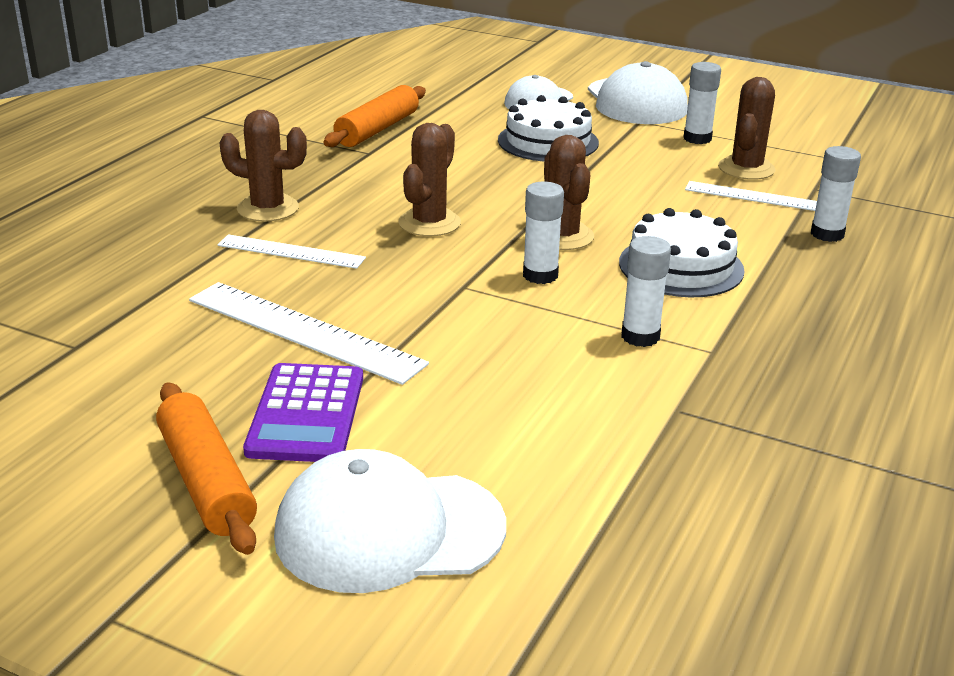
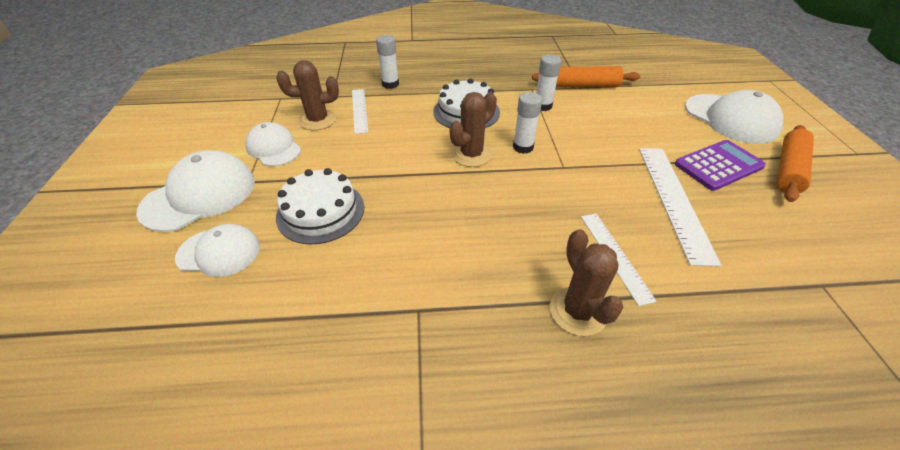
camera: 120 degrees left, 15 degrees up
orange rolling pin [323,85,426,147] -> orange rolling pin moved to [532,66,640,87]
brown cactus [398,123,461,236] -> none
white glue stick [684,62,721,144] -> white cap [245,122,301,166]

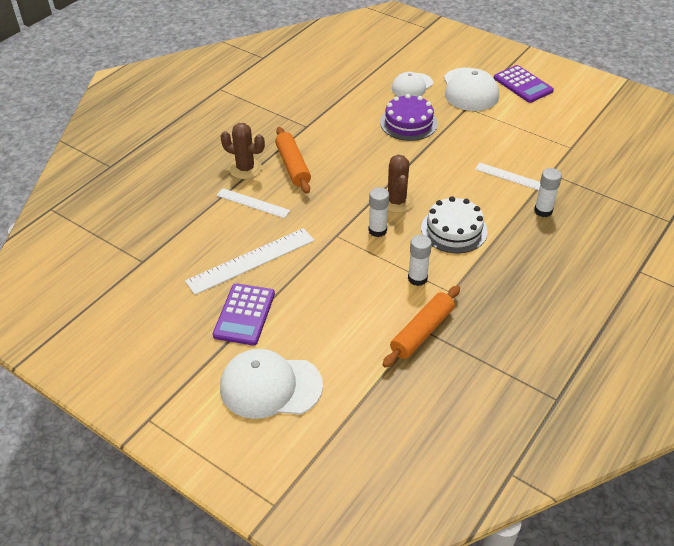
camera: 130 degrees right, 0 degrees up
white cap [245,122,301,166] -> none
brown cactus [276,60,339,130] -> none
white cake [276,168,365,244] -> purple cake [380,94,438,141]
white ruler [639,148,721,267] -> white ruler turned 75 degrees counterclockwise [185,228,315,295]
orange rolling pin [777,125,814,202] -> orange rolling pin moved to [275,127,311,194]
none -> purple calculator [494,65,554,103]

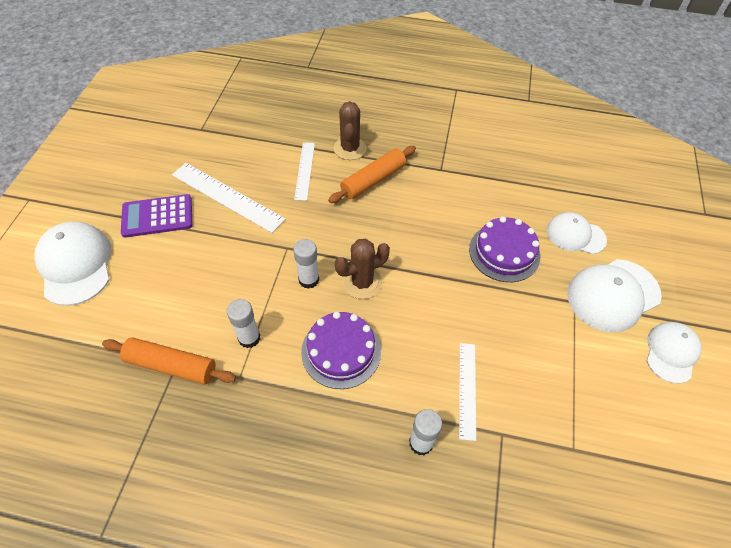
camera: 65 degrees right, 10 degrees up
white cake [421,196,488,253] -> purple cake [301,312,381,389]
purple calculator [494,65,554,103] -> white cap [647,322,702,384]

